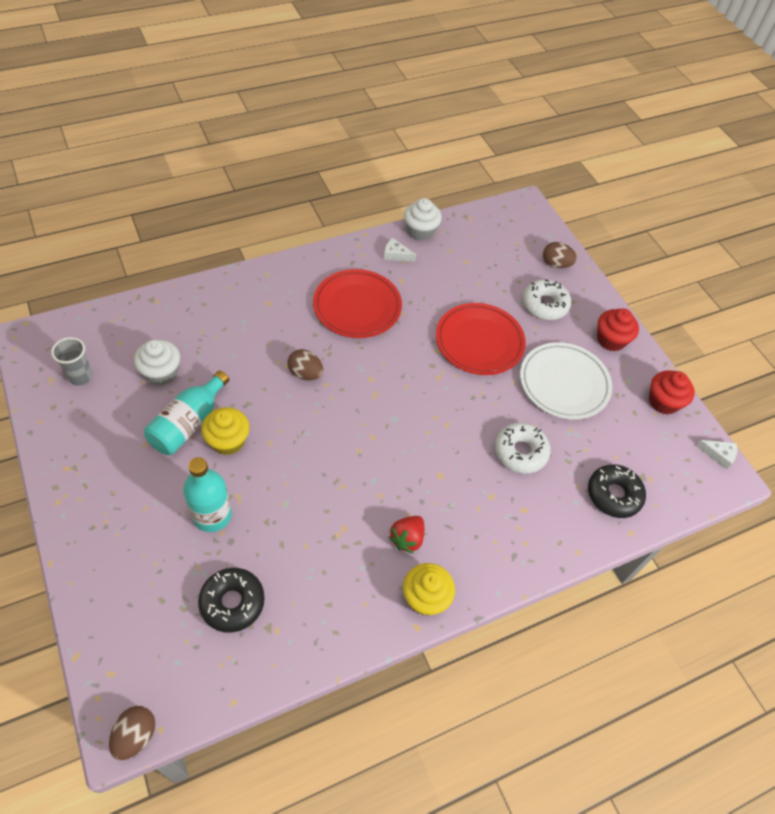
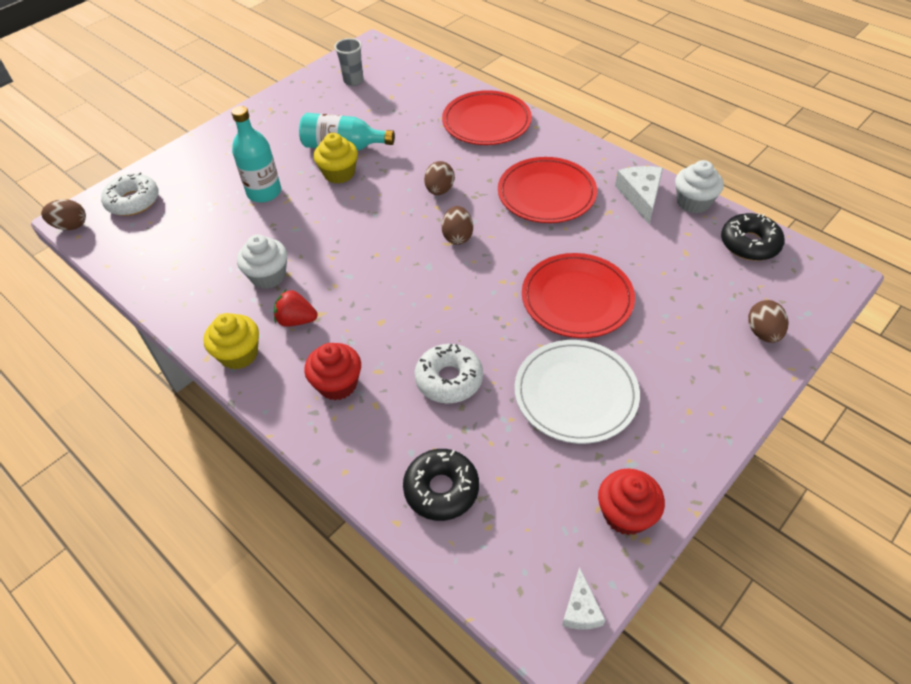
camera: 75 degrees right, 5 degrees down
white cupcake [134,340,180,385] -> white cupcake moved to [237,235,287,289]
black donut [198,568,265,633] -> black donut moved to [721,213,785,261]
white cheese [384,238,416,262] -> white cheese [615,166,663,224], size x1.69
white donut [522,279,571,320] -> white donut moved to [101,172,159,216]
red cupcake [597,308,639,351] -> red cupcake moved to [304,343,361,400]
none -> red plate [442,90,532,145]
none -> brown egg [442,206,473,245]

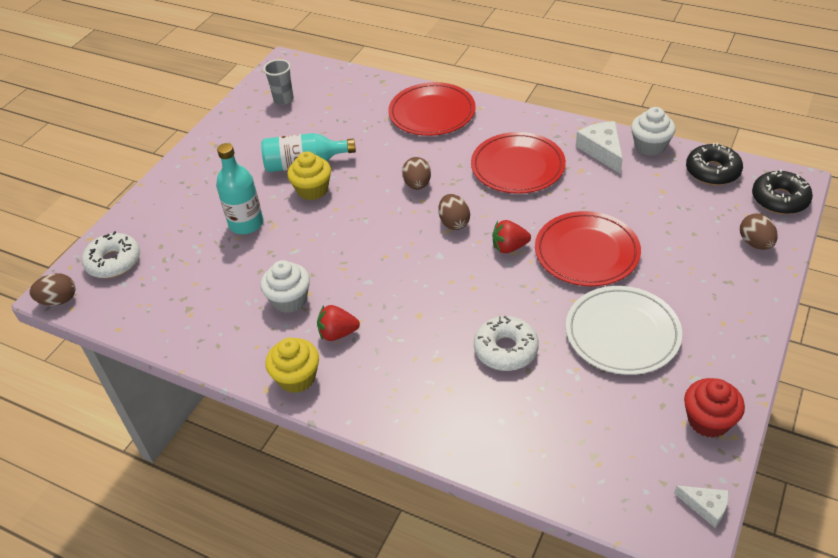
camera: 15 degrees left, 5 degrees down
red cupcake [304,343,361,400] -> none
black donut [403,449,479,521] -> black donut moved to [752,169,813,214]
white cheese [562,567,605,630] -> white cheese turned 45 degrees counterclockwise [674,486,729,528]
none -> red strawberry [492,220,531,253]

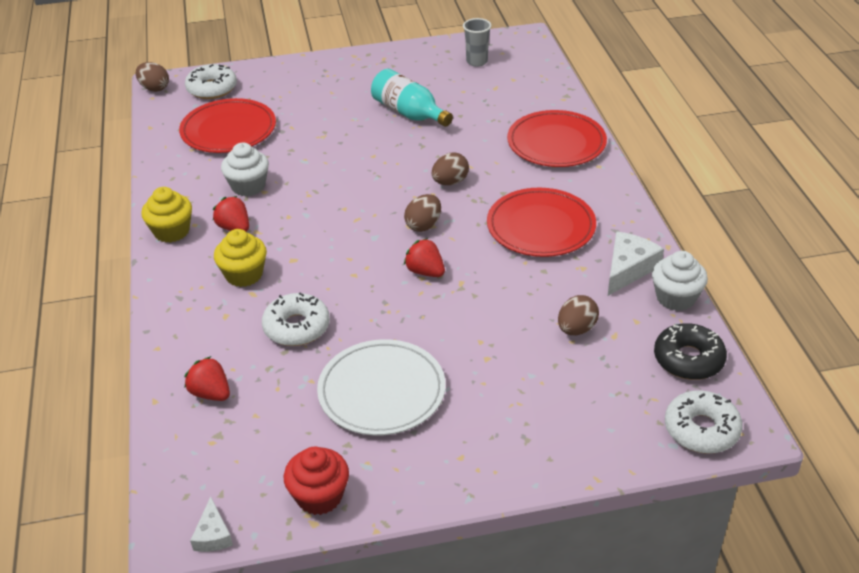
camera: 50 degrees right, 5 degrees down
turquoise bottle [216,143,263,234] -> none
yellow cupcake [287,151,331,200] -> yellow cupcake moved to [214,229,267,287]
red plate [535,211,641,286] -> red plate moved to [179,98,276,153]
brown egg [740,213,778,250] -> brown egg moved to [558,295,599,335]
black donut [752,169,813,214] -> white donut [665,390,743,454]
none -> red strawberry [184,356,230,401]

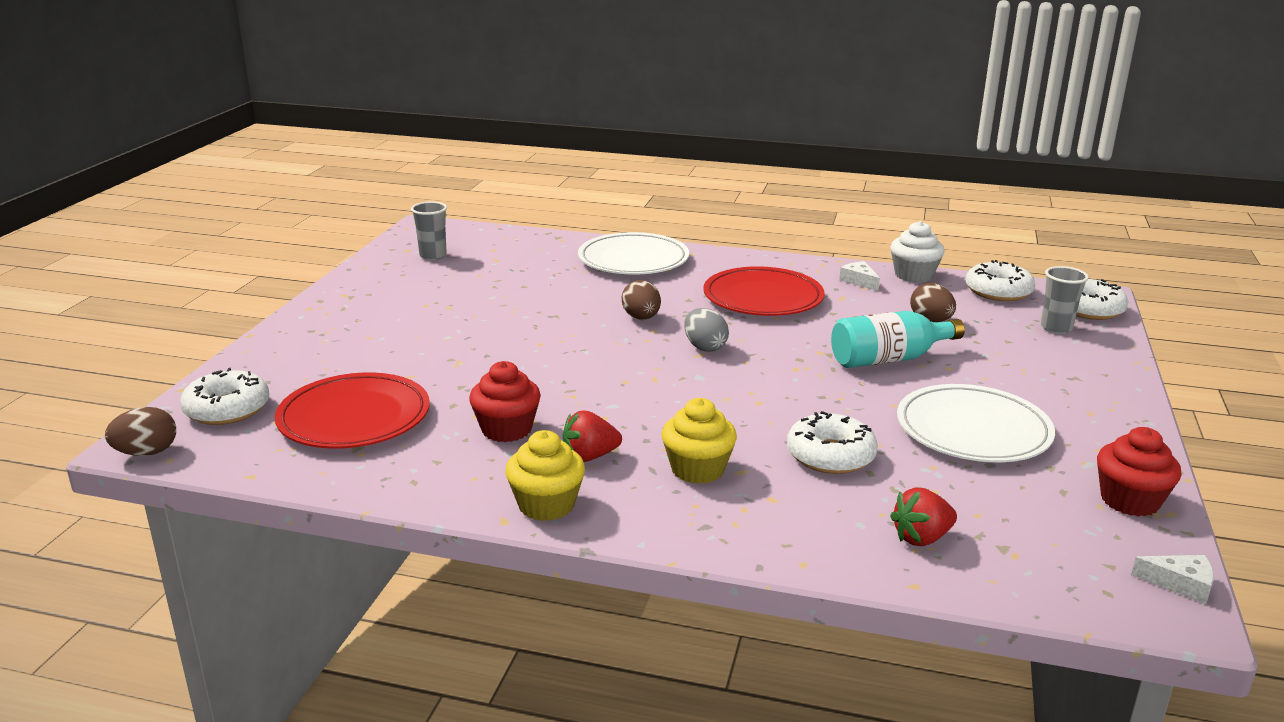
camera: 65 degrees left, 15 degrees down
white cupcake [221,143,269,196] -> red cupcake [469,361,541,442]
turquoise bottle [371,69,453,127] -> turquoise bottle moved to [831,311,965,368]
brown egg [404,194,441,232] -> grey egg [684,308,729,352]
red strawberry [404,238,445,277] -> none
red plate [507,110,607,167] -> white plate [578,232,689,274]
white cheese [608,231,664,296] -> white cheese [839,261,880,291], size x0.59
black donut [654,323,727,380] -> white donut [966,260,1035,301]
none -> grey cup [1041,266,1089,334]

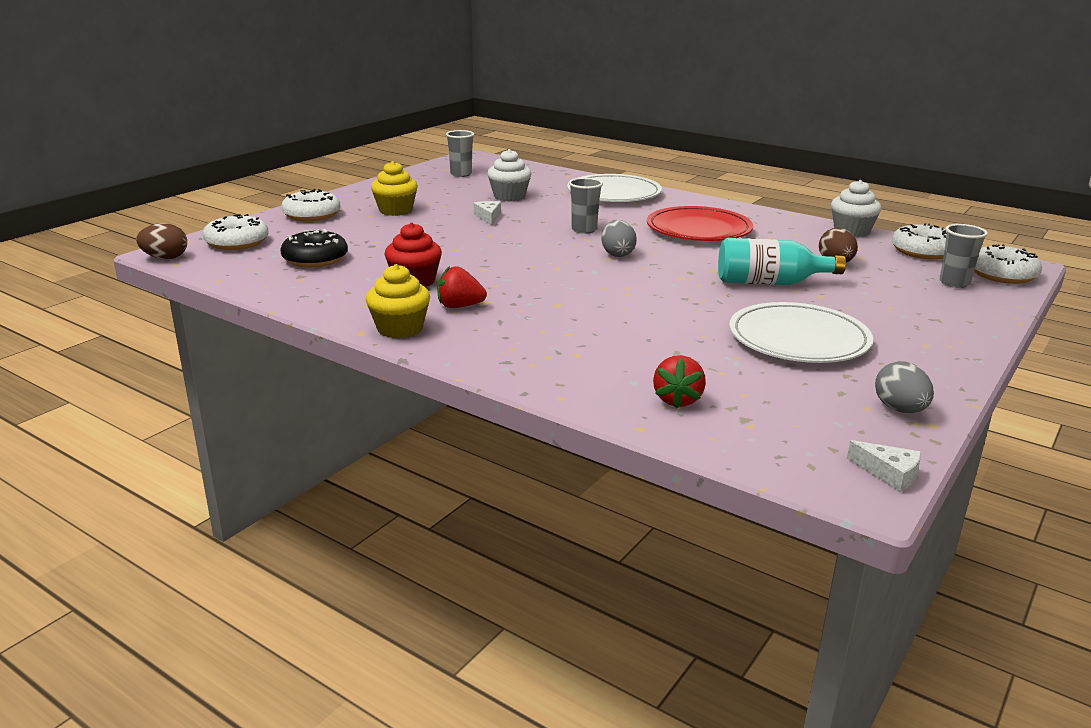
camera: 20 degrees right, 0 degrees up
red plate [275,372,430,449] -> black donut [280,229,348,267]
brown egg [622,280,661,320] -> grey cup [569,178,603,234]
yellow cupcake [662,398,737,484] -> yellow cupcake moved to [371,161,418,216]
white donut [787,411,878,474] -> white donut moved to [281,189,341,221]
white cheese [839,261,880,291] -> white cheese moved to [474,201,501,225]
red strawberry [890,488,957,546] -> red strawberry turned 75 degrees counterclockwise [653,355,706,409]
red cupcake [1097,427,1182,517] -> grey egg [875,361,934,413]
none -> white cupcake [487,149,531,201]

